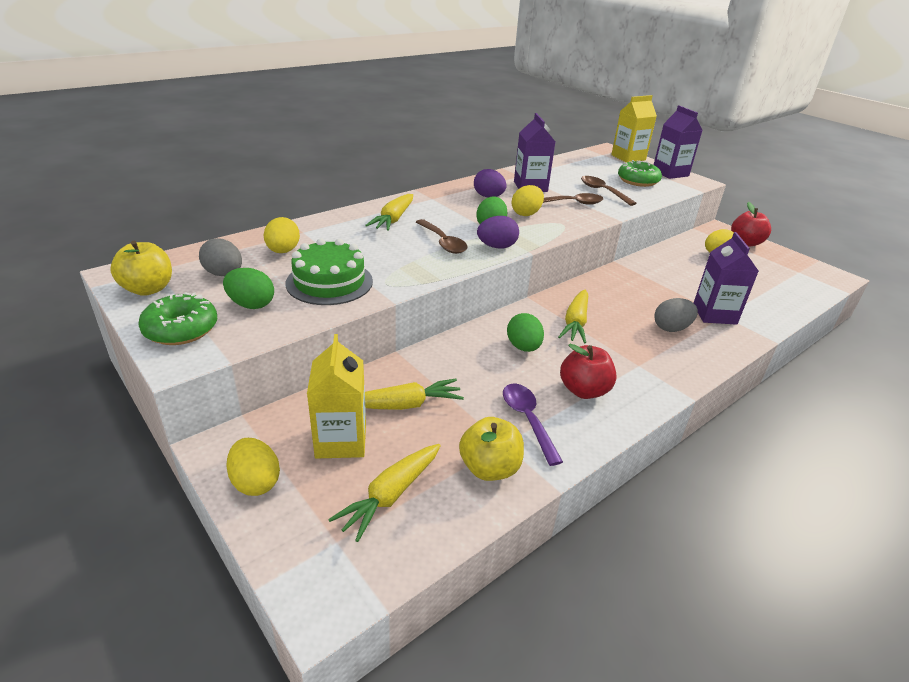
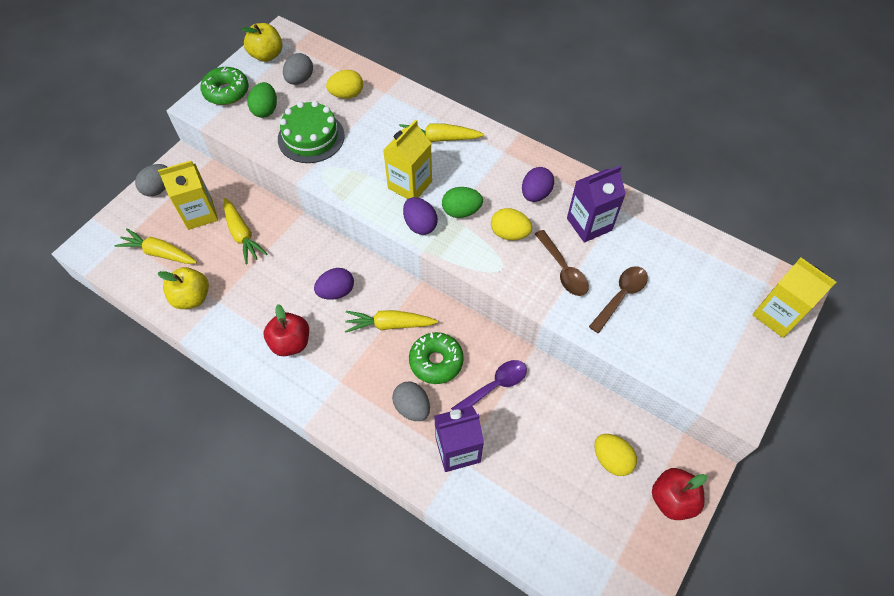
camera: 75 degrees right, 25 degrees up
yellow egg [226,438,280,496] -> grey egg [135,164,167,197]
brown spoon [416,219,468,254] -> yellow carton [383,119,432,199]
purple spoon [503,384,563,466] -> purple spoon moved to [451,360,527,411]
green egg [507,313,544,352] -> purple egg [314,268,354,300]
green donut [618,160,662,187] -> green donut moved to [409,332,464,384]
purple carton [654,105,702,179] -> none

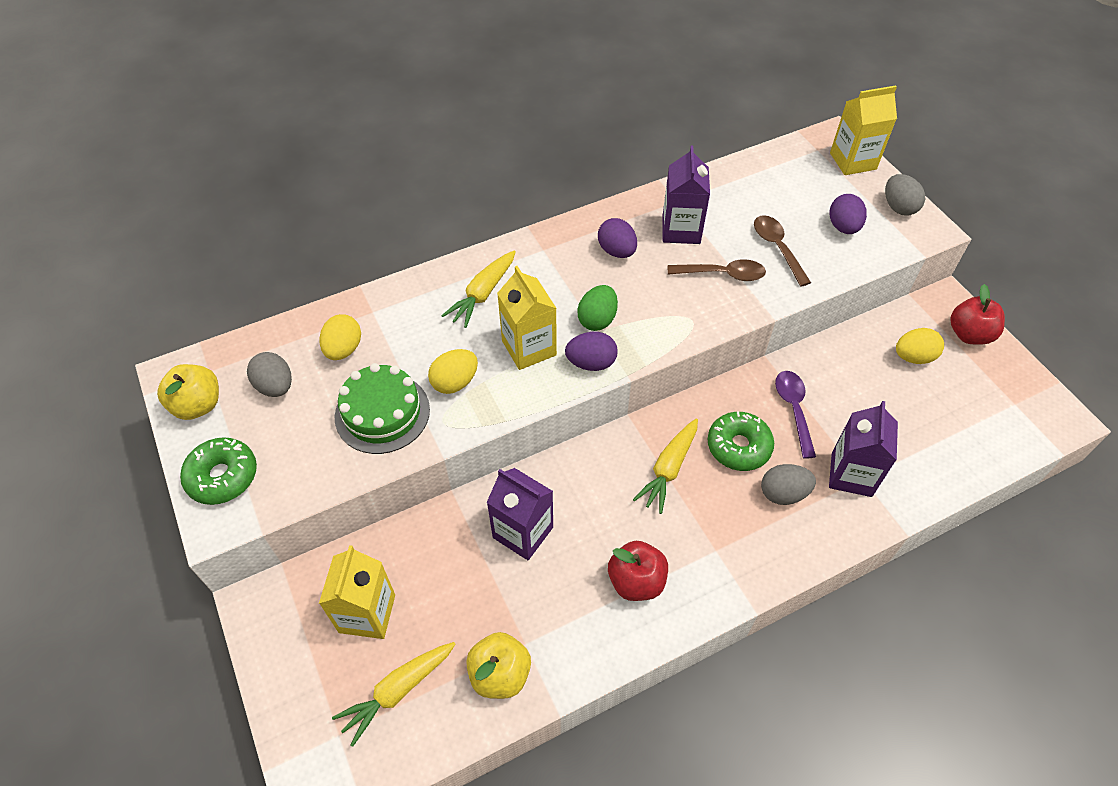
camera: 60 degrees left, 5 degrees down
grey egg [135,164,167,197] -> grey egg moved to [885,174,925,215]
yellow carrot [224,198,267,264] -> none
green egg [248,82,277,118] -> none
purple egg [314,268,354,300] -> purple egg moved to [829,194,867,234]
yellow egg [491,208,532,240] -> yellow egg moved to [428,349,478,394]
none -> purple carton [486,468,553,560]

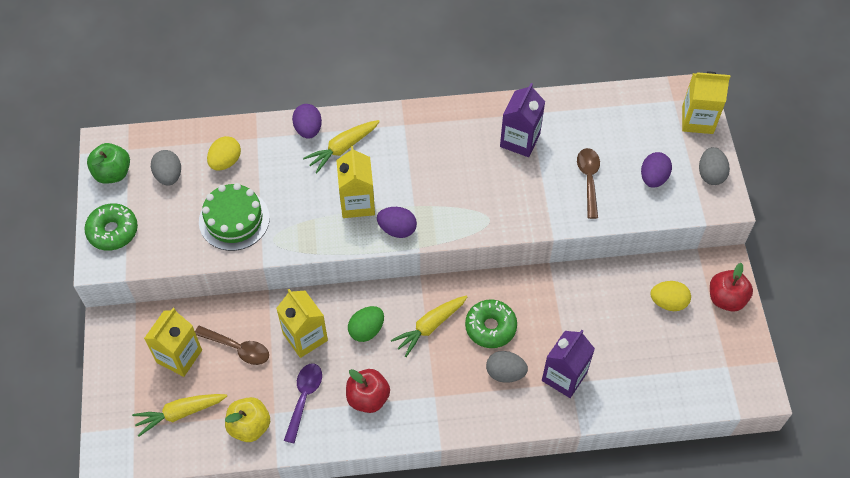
camera: 20 degrees right, 5 degrees up
yellow apple [157,364,219,420] -> green apple [87,143,130,184]
yellow egg [428,349,478,394] -> none
purple carton [486,468,553,560] -> yellow carton [276,289,328,358]
green egg [577,285,618,331] -> green egg moved to [348,306,384,342]
purple egg [598,218,637,258] -> purple egg moved to [292,104,322,139]
brown spoon [668,259,766,281] -> brown spoon moved to [195,326,269,365]
purple spoon [775,371,816,459] -> purple spoon moved to [284,363,322,443]

